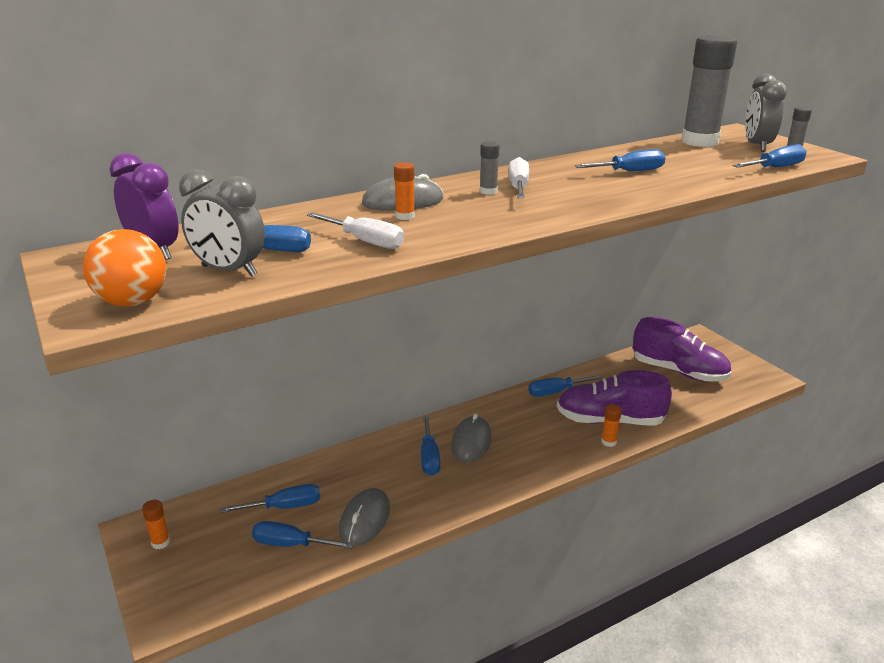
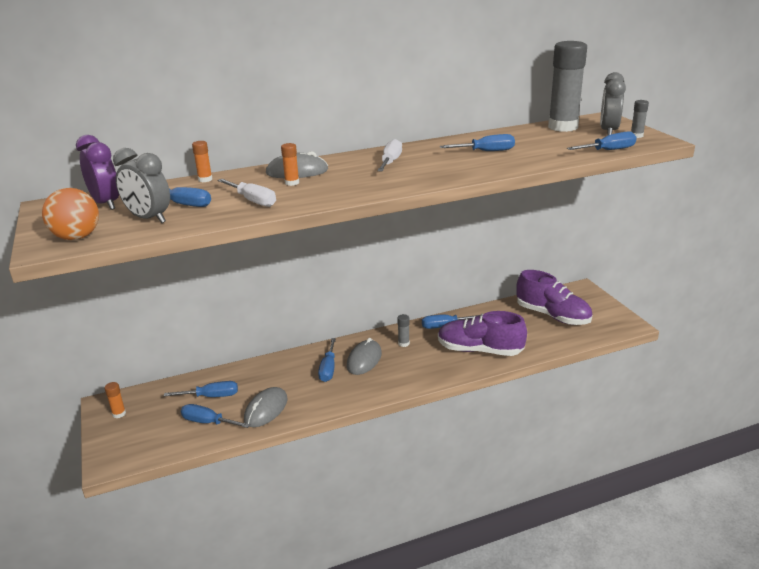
camera: 10 degrees right, 0 degrees up
grey glue stick [480,141,500,195] -> grey glue stick moved to [397,314,410,347]
orange glue stick [601,404,622,447] -> orange glue stick moved to [192,141,212,182]

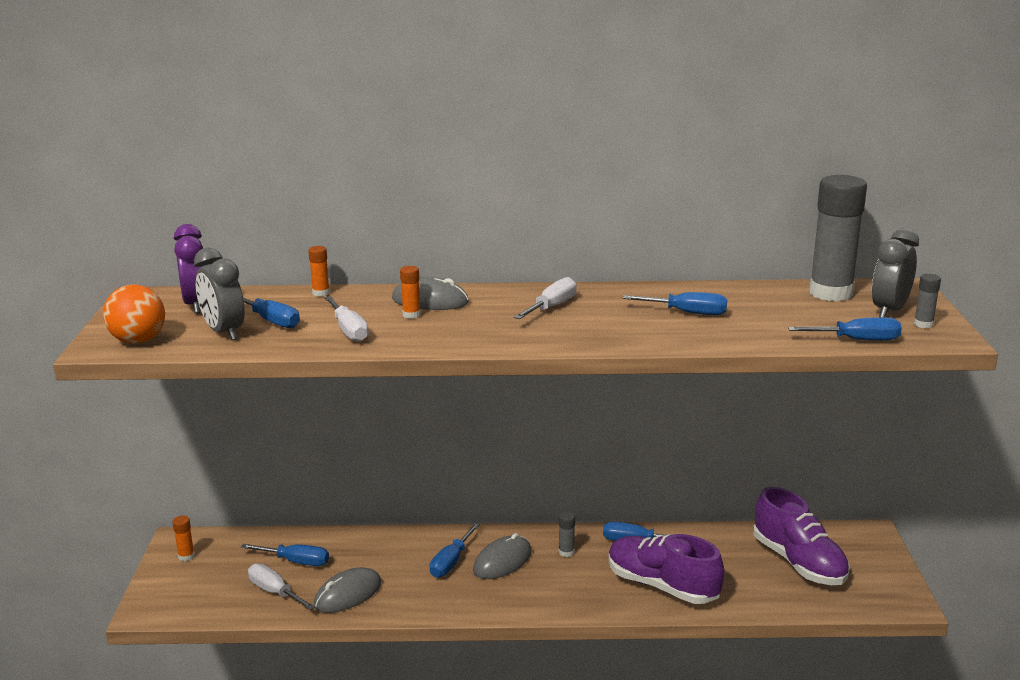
camera: 20 degrees right, 5 degrees down
blue screwdriver [181,404,250,428] -> white screwdriver [248,564,315,610]

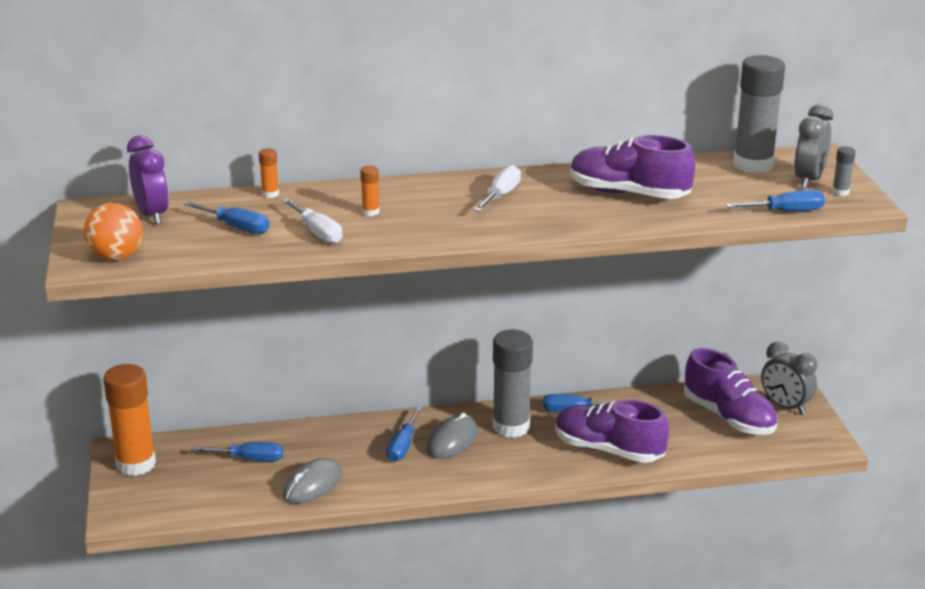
camera: 10 degrees left, 5 degrees up
orange glue stick [172,516,195,561] -> orange glue stick [103,364,156,476], size x2.43
grey clock [194,248,245,340] -> grey clock moved to [761,341,817,415]
white screwdriver [248,564,315,610] -> none
grey mouse [392,277,469,310] -> none
grey glue stick [559,511,575,557] -> grey glue stick [493,330,533,438], size x2.43
blue screwdriver [623,292,727,315] -> purple shoe [570,135,695,199]

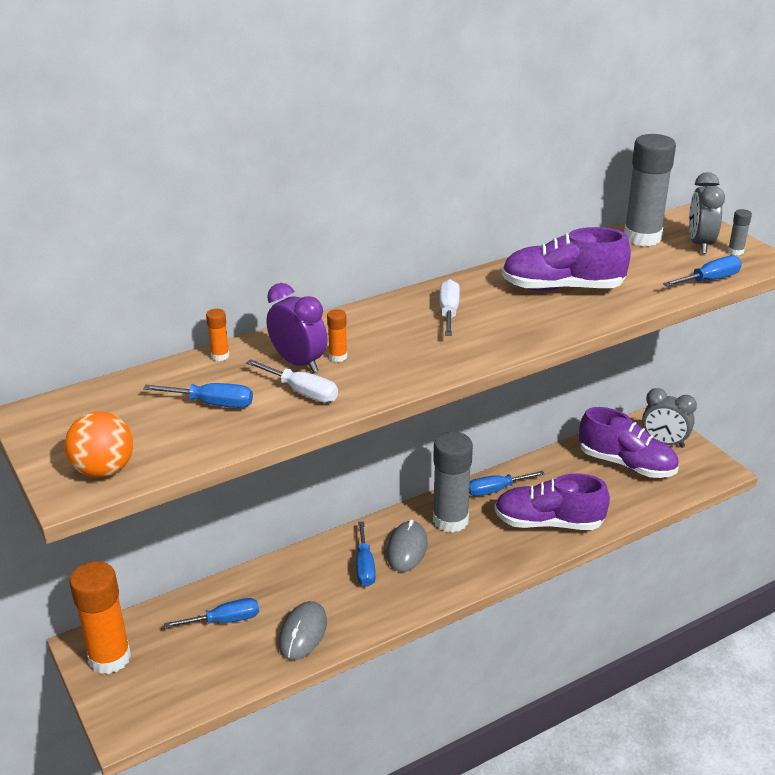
camera: 20 degrees left, 5 degrees up
purple clock [127,135,169,224] -> purple clock moved to [266,283,327,373]

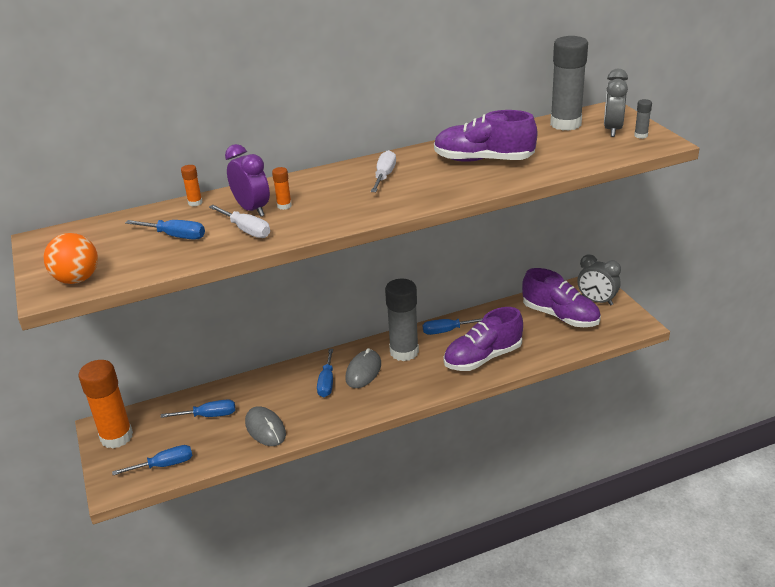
camera: 10 degrees right, 0 degrees up
grey mouse [279,601,327,660] -> grey mouse turned 60 degrees counterclockwise [245,406,286,446]
purple shoe [494,473,610,530] -> purple shoe turned 45 degrees counterclockwise [443,307,523,371]
blue screwdriver [663,256,742,287] -> blue screwdriver moved to [112,445,193,475]

